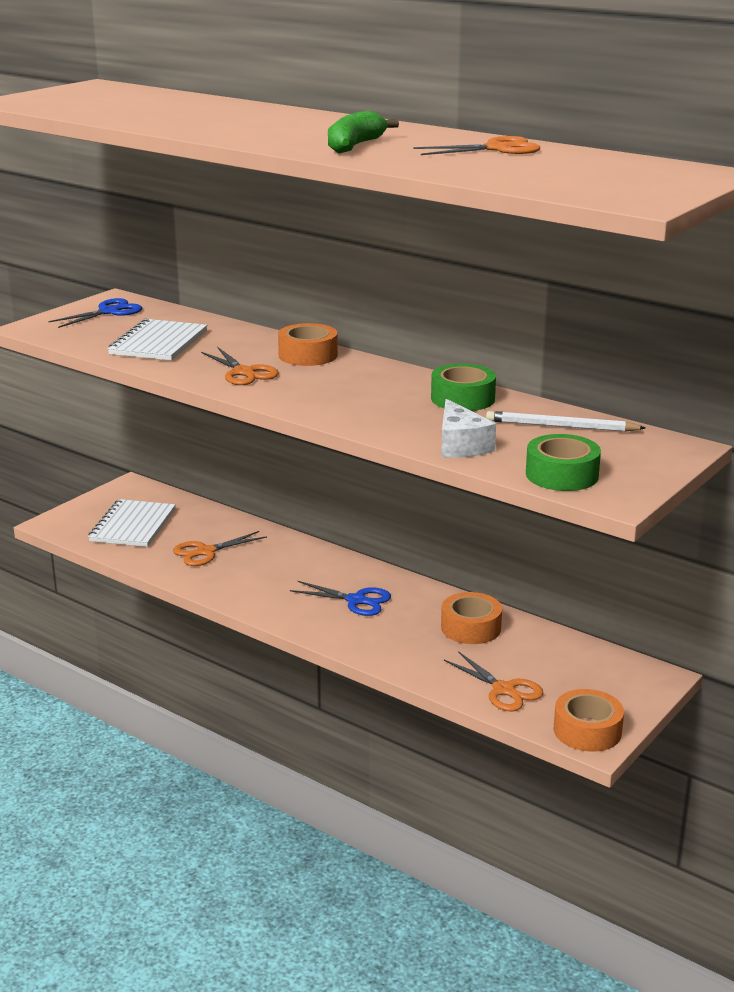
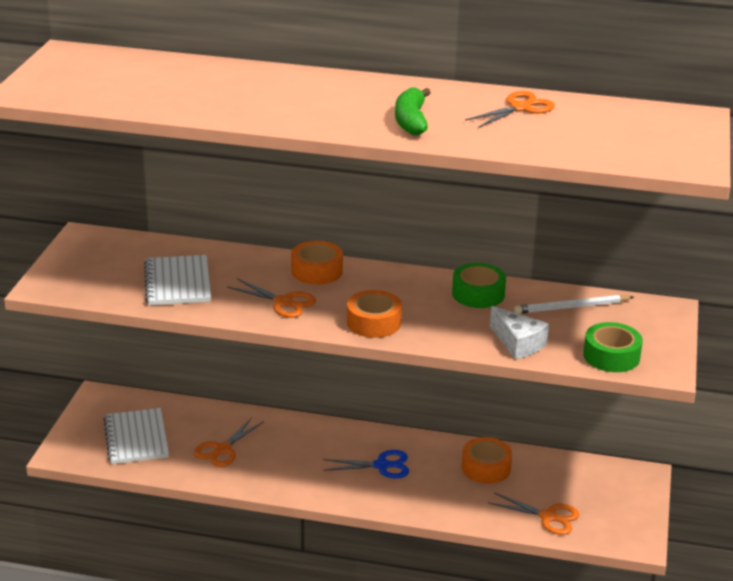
camera: 25 degrees left, 5 degrees up
blue scissors [49,298,142,328] -> none
orange tape [553,689,624,752] -> orange tape moved to [347,290,402,338]

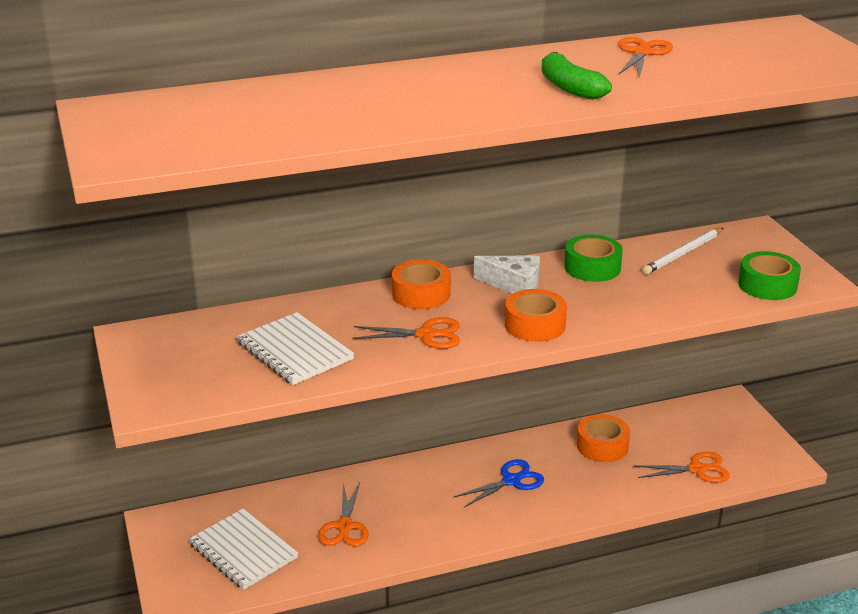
camera: 30 degrees left, 0 degrees up
white cheese [490,306,549,359] -> white cheese moved to [474,256,540,294]

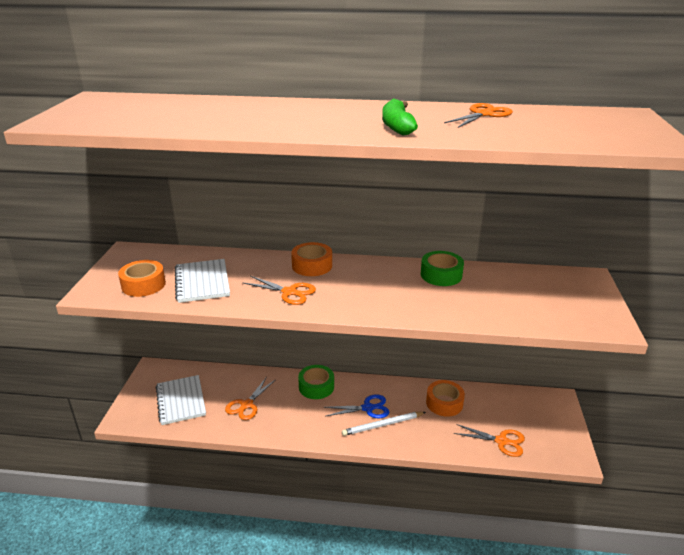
camera: 25 degrees right, 0 degrees up
white cheese [474,256,540,294] -> none
orange tape [505,289,567,342] -> orange tape moved to [118,260,166,297]
white pencil [642,228,723,274] -> white pencil moved to [342,412,426,436]
green tape [738,251,801,300] -> green tape moved to [298,365,334,399]

